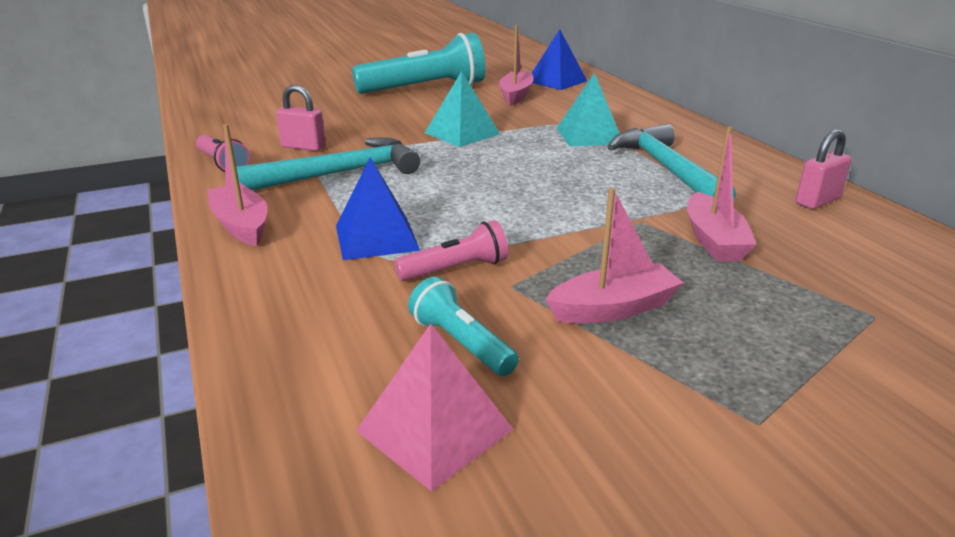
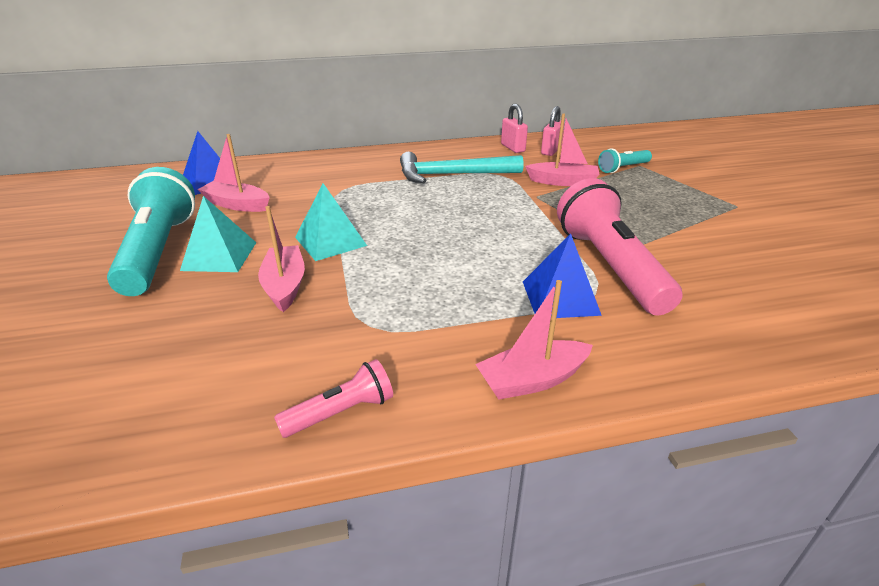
camera: 80 degrees left, 5 degrees up
turquoise hammer [236,137,420,191] -> none
pink padlock [276,84,325,151] -> pink padlock moved to [541,106,564,156]
pink pyramid [356,323,514,492] -> none
pink flashlight [394,220,508,281] -> pink flashlight [557,178,682,316], size x2.05
turquoise flashlight [408,276,519,376] -> turquoise flashlight moved to [598,148,652,173]
pink boat [545,188,683,324] -> pink boat moved to [258,206,305,312]
turquoise pyramid [557,73,619,147] -> turquoise pyramid moved to [180,196,256,272]

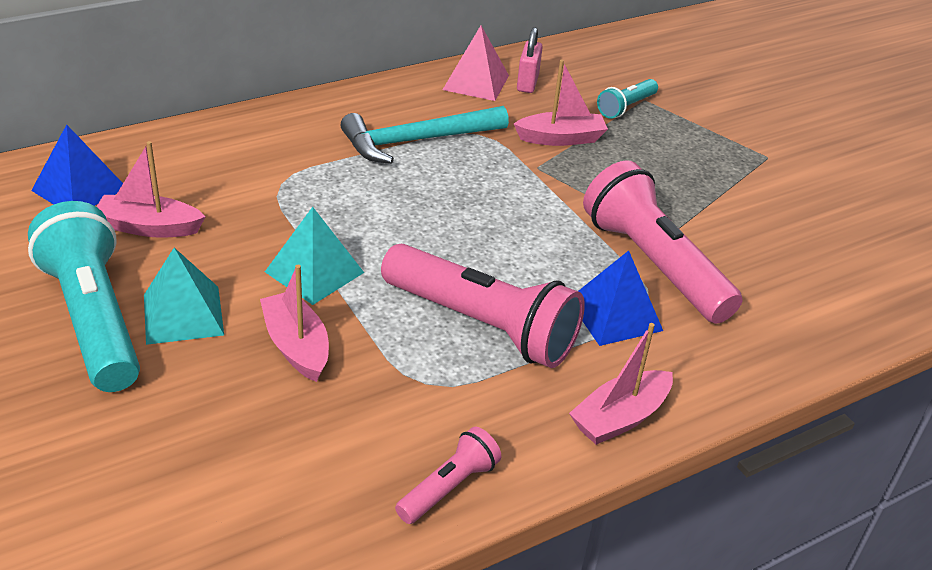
camera: 20 degrees left, 5 degrees up
pink padlock [501,104,528,153] -> pink pyramid [442,26,509,101]
none -> pink flashlight [381,244,585,368]

